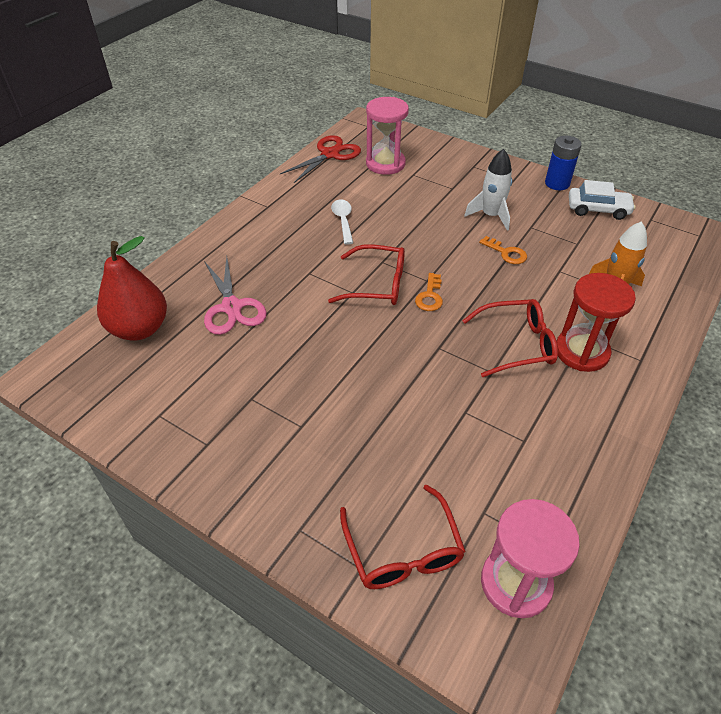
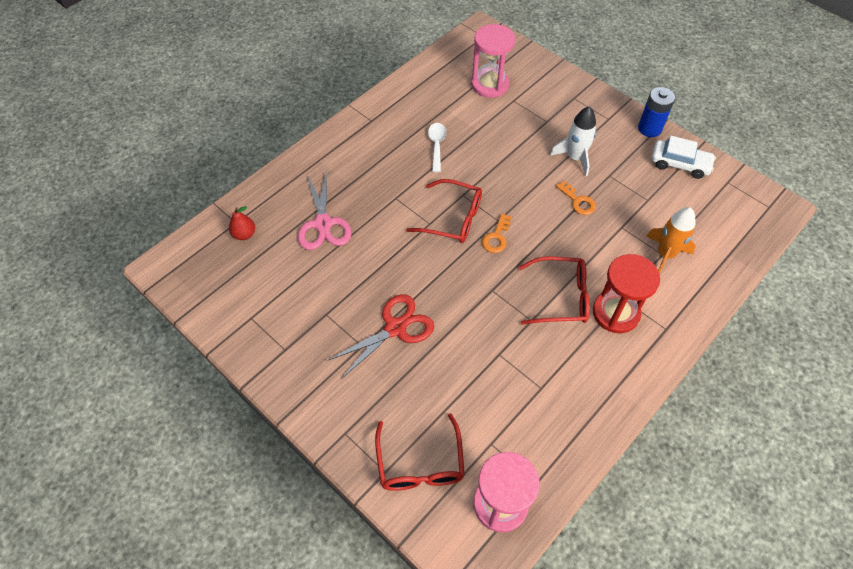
camera: 10 degrees right, 10 degrees up
red pear [97,236,167,341] -> red pear [229,206,255,240], size x0.47
red scissors [280,135,361,183] -> red scissors moved to [327,294,434,379]

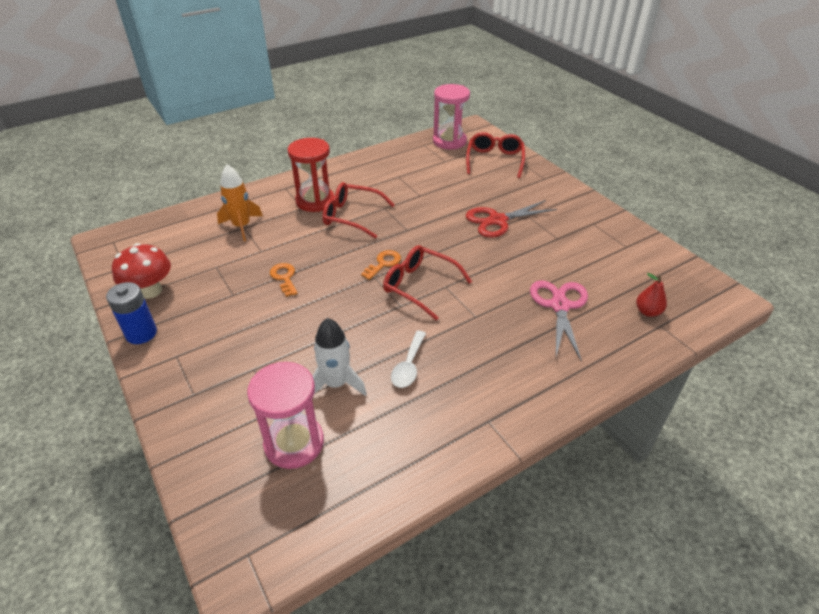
camera: 165 degrees left, 15 degrees down
white rocket [550,107,596,176] -> white rocket moved to [313,318,367,396]
white car [652,136,716,179] -> red mushroom [112,243,171,299]

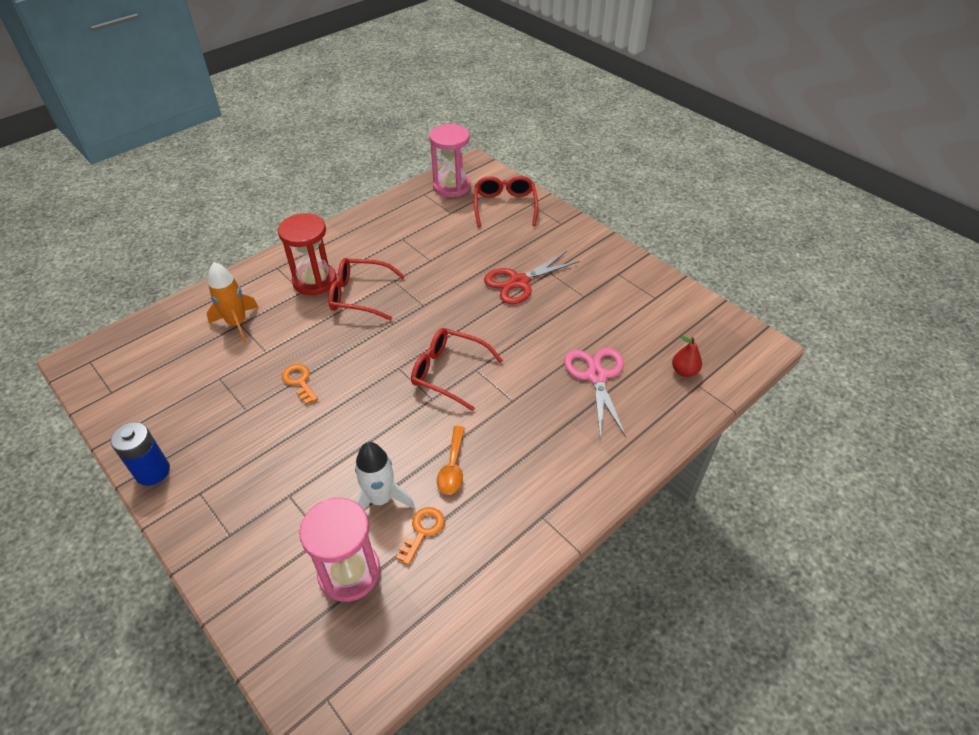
camera: 10 degrees left, 5 degrees up
red mushroom [112,243,171,299] -> none
orange key [361,250,401,280] -> orange key moved to [396,507,445,565]
white spoon [391,331,426,388] -> orange spoon [437,426,465,495]

